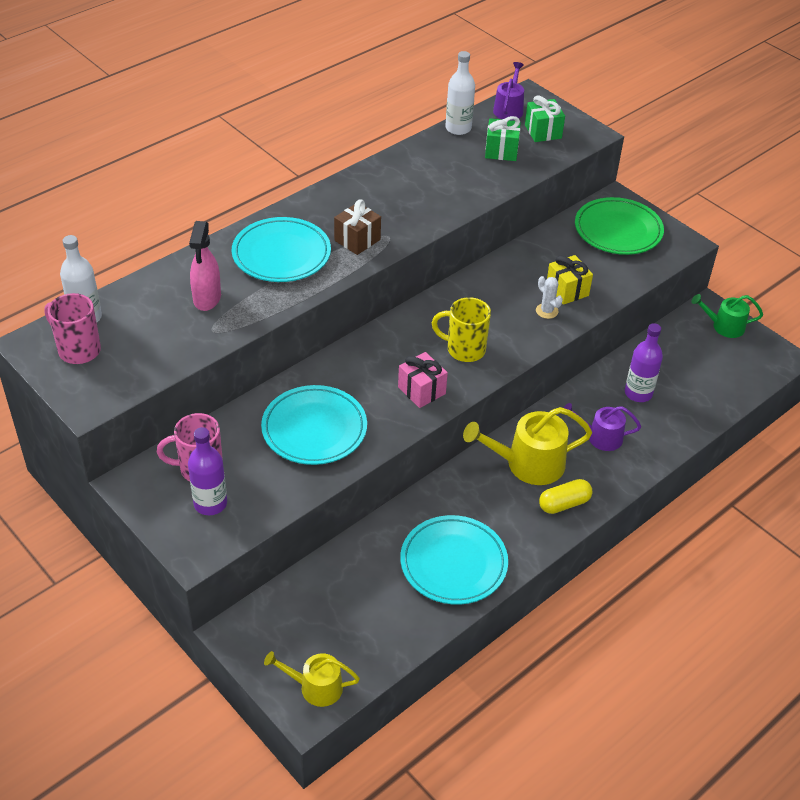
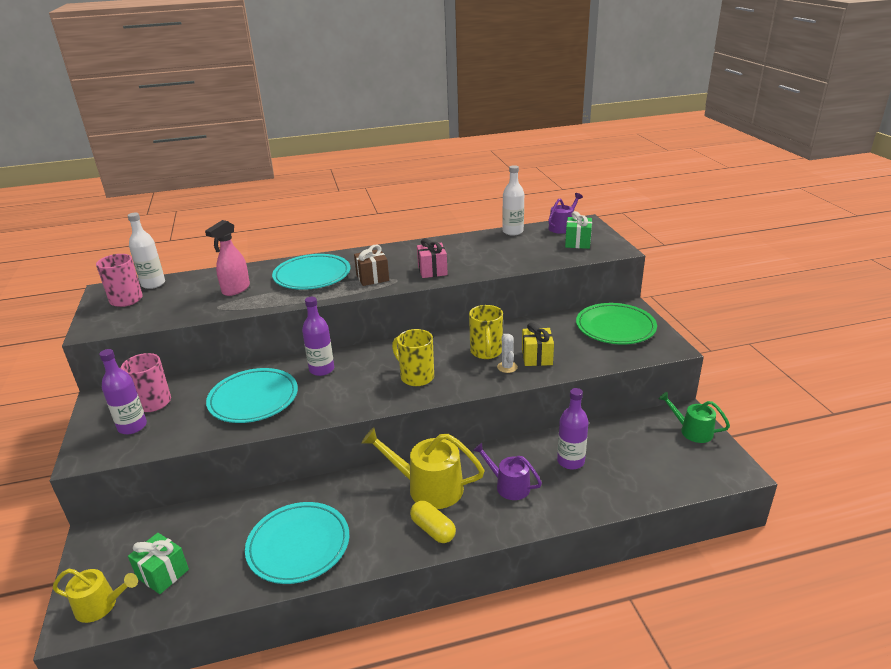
camera: 30 degrees right, 15 degrees down
yellow watering can [264,651,360,707] -> yellow watering can turned 150 degrees clockwise [53,569,138,623]
pink gift [398,352,448,408] -> pink gift moved to [417,238,448,278]
green gift [485,116,521,161] -> green gift moved to [128,533,189,594]
yellow capsule [539,479,593,514] -> yellow capsule turned 45 degrees clockwise [410,501,456,543]
none -> purple bottle [302,297,334,376]
none -> yellow mug [469,305,503,359]

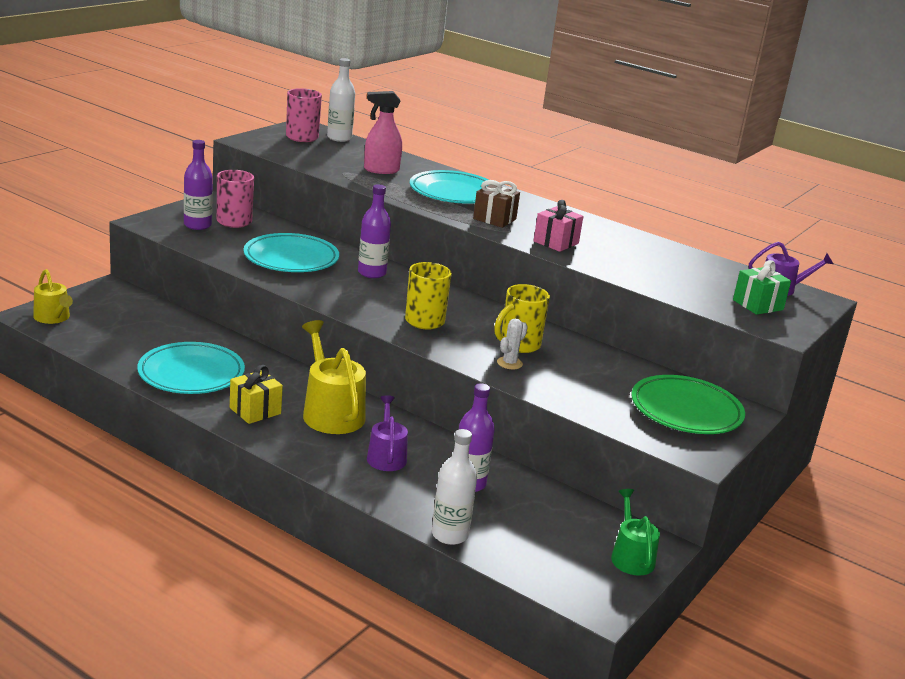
camera: 45 degrees right, 5 degrees down
green gift [128,533,189,594] -> none
yellow capsule [410,501,456,543] -> none
white bottle [502,165,524,235] -> white bottle moved to [432,429,477,545]
yellow gift [522,323,554,366] -> yellow gift moved to [230,365,283,424]

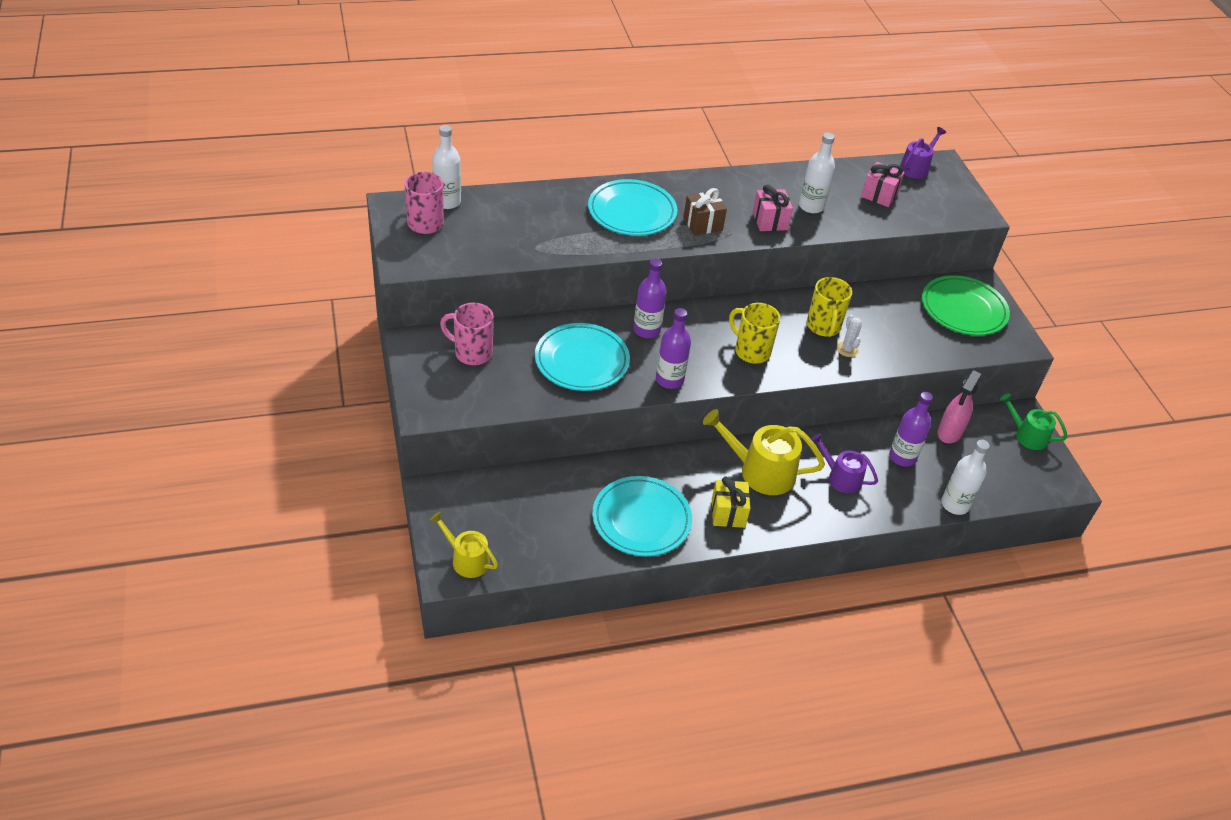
camera: 50 degrees left, 20 degrees up
yellow watering can [33,269,73,324] -> yellow watering can turned 150 degrees counterclockwise [430,512,498,578]
purple bottle [184,140,213,230] -> purple bottle moved to [656,308,691,389]
pink spray bottle [364,91,402,174] -> pink spray bottle moved to [938,370,982,443]
green gift [733,260,791,315] -> none
none -> white bottle [799,133,835,213]
none -> pink gift [861,162,905,207]

